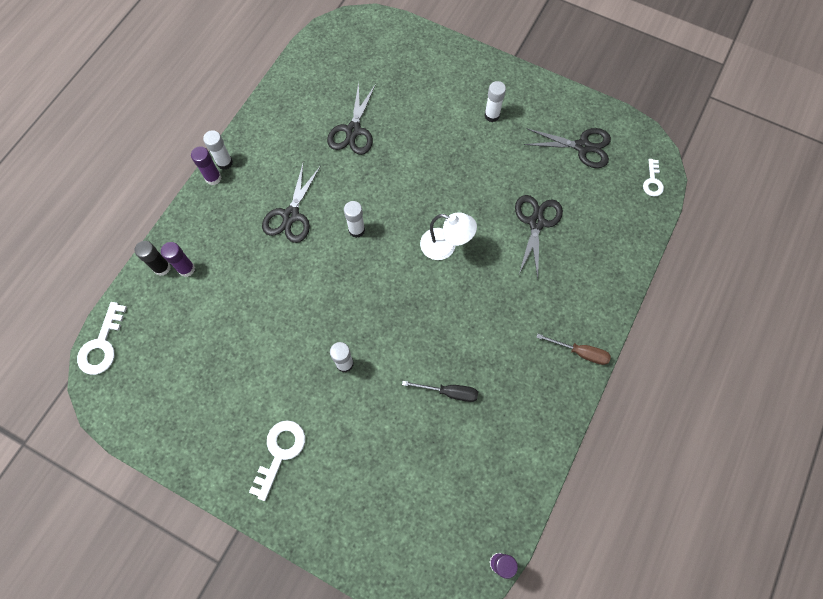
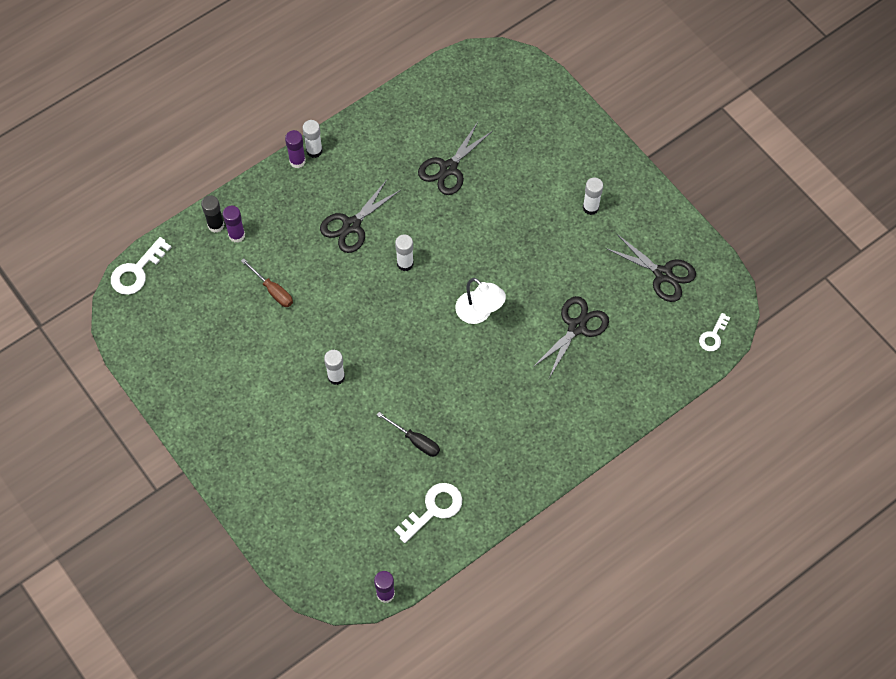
camera: 25 degrees right, 5 degrees down
white key [249,420,305,501] -> white key moved to [394,483,462,543]
brown screwdriver [536,334,611,365] -> brown screwdriver moved to [241,258,293,307]

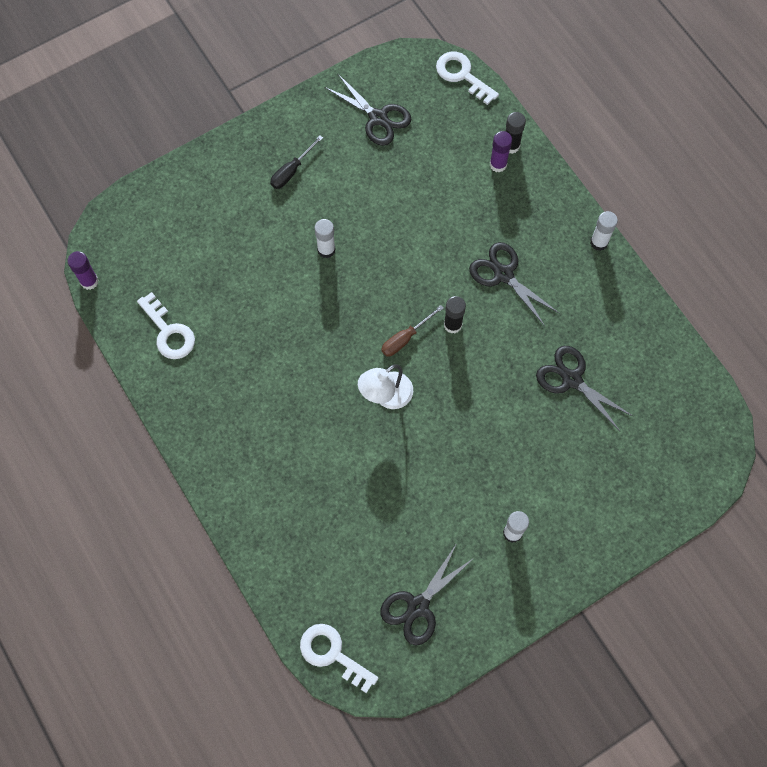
camera: 95 degrees right, 5 degrees up
brown screwdriver [241,258,293,307] -> brown screwdriver moved to [381,305,444,356]
purple glue stick [285,130,306,168] -> none
black screwdriver [377,412,440,457] -> black screwdriver moved to [270,135,323,189]
white glue stick [395,234,414,271] -> black glue stick [444,296,466,334]
black scissors [532,296,609,378] -> black scissors moved to [324,74,412,146]
white key [699,313,730,351] -> white key [300,624,379,693], size x1.63

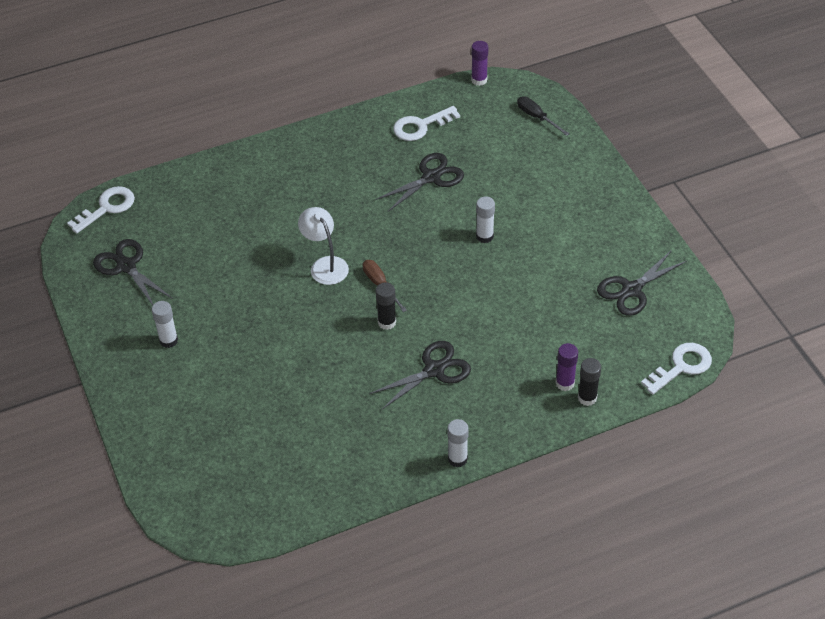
camera: 100 degrees right, 20 degrees down
black screwdriver [270,135,323,189] -> black screwdriver moved to [517,96,570,136]
black scissors [536,346,634,431] -> black scissors moved to [375,153,464,212]

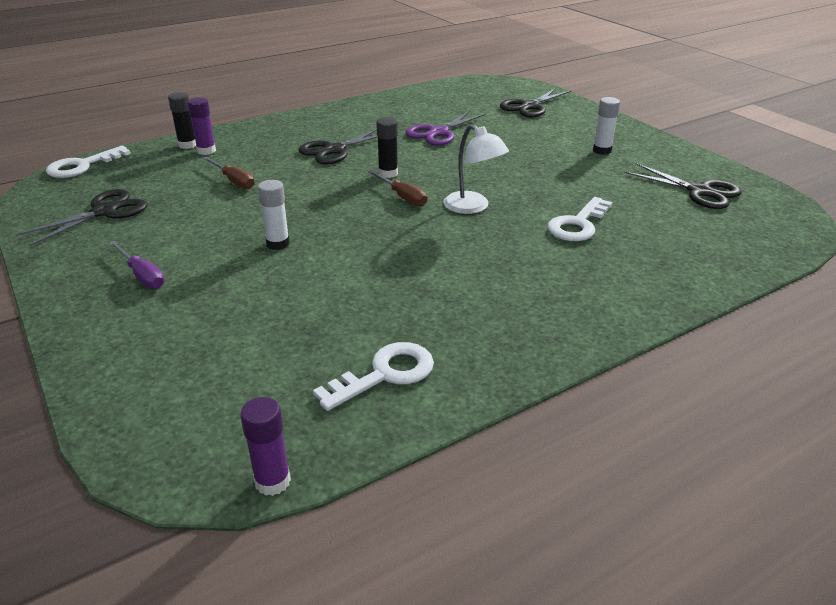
camera: 170 degrees right, 15 degrees down
white key [67,186,135,233] -> white key moved to [548,197,613,241]
black scissors [375,153,464,212] -> black scissors moved to [500,88,572,117]
white glue stick [447,419,469,467] -> none
black screwdriver [517,96,570,136] -> none
none -> purple screwdriver [109,241,165,289]
none -> brown screwdriver [203,157,255,189]
none -> purple scissors [405,111,486,146]

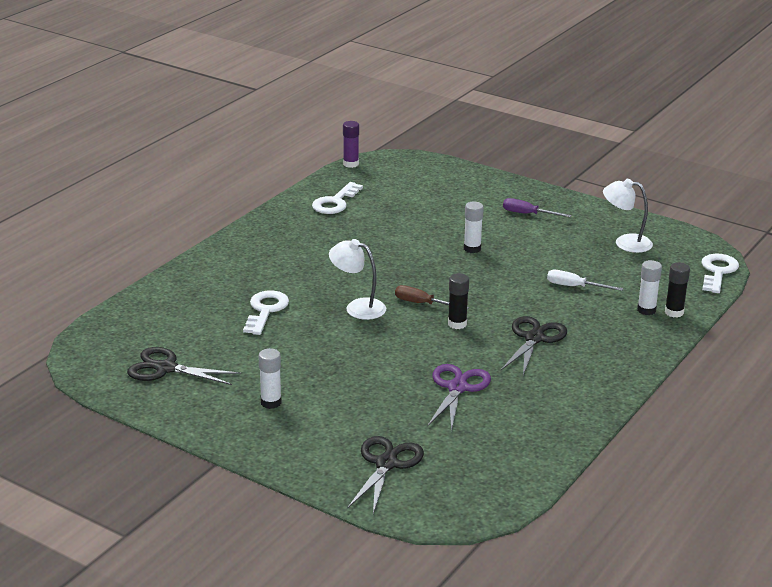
camera: 155 degrees right, 5 degrees down
black scissors [17,189,147,246] -> white lamp [603,179,653,253]
purple glue stick [187,97,216,155] -> white glue stick [637,260,662,315]
brown screwdriver [203,157,255,189] -> white screwdriver [547,270,623,291]

